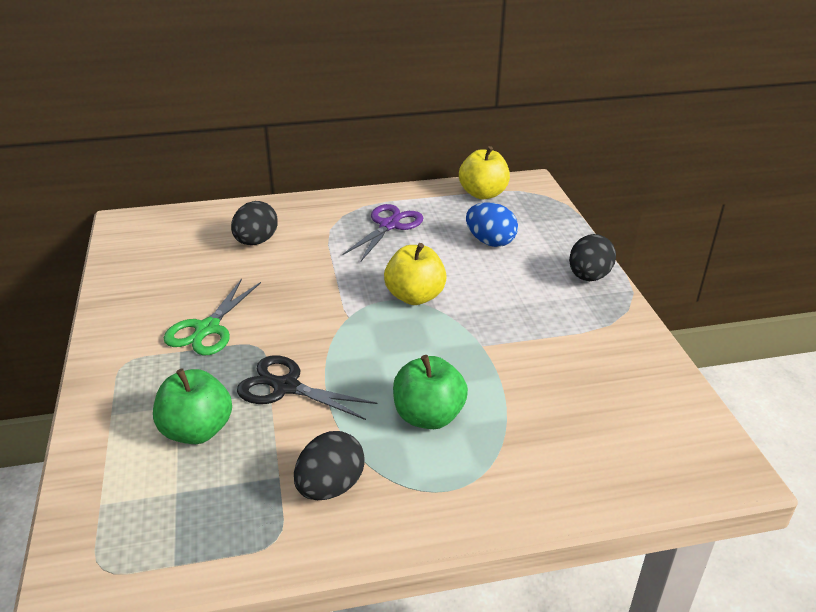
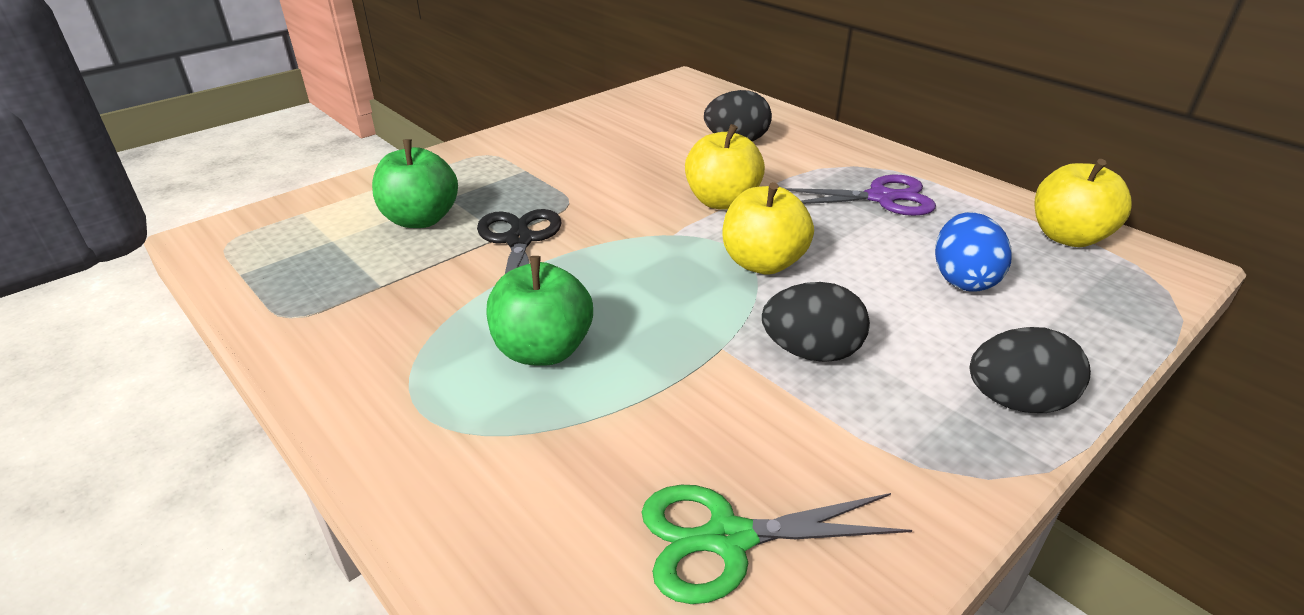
camera: 60 degrees right, 0 degrees up
green scissors [164,279,261,355] -> green scissors moved to [642,485,912,604]
black egg [294,431,365,500] -> black egg moved to [762,282,870,362]
none -> yellow apple [685,124,765,210]

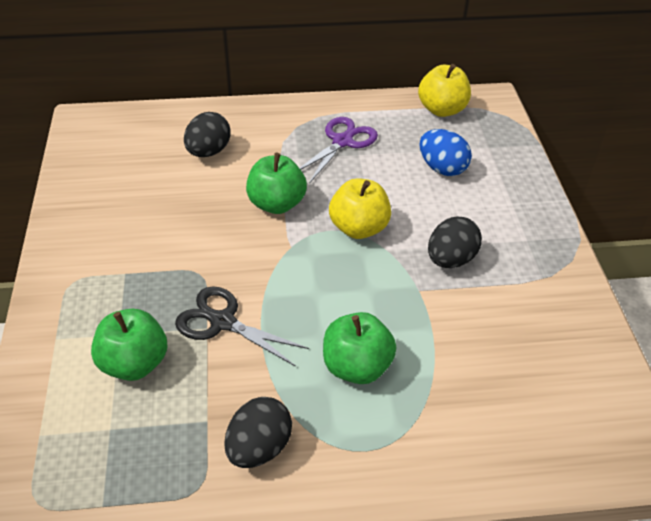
camera: 55 degrees left, 10 degrees up
green scissors [642,485,912,604] -> none
yellow apple [685,124,765,210] -> green apple [246,153,307,214]
black egg [970,327,1091,413] -> black egg moved to [224,397,292,468]

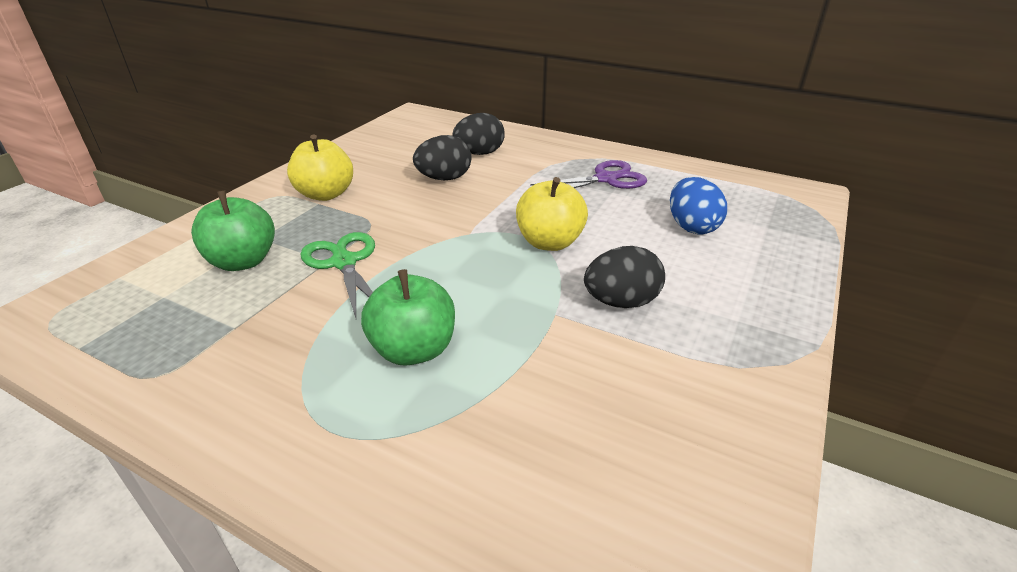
camera: 35 degrees right, 10 degrees down
black scissors [175,286,309,367] -> green scissors [301,232,375,318]
black egg [224,397,292,468] -> black egg moved to [413,135,472,180]
green apple [246,153,307,214] -> none
yellow apple [418,64,471,117] -> yellow apple moved to [287,134,353,201]

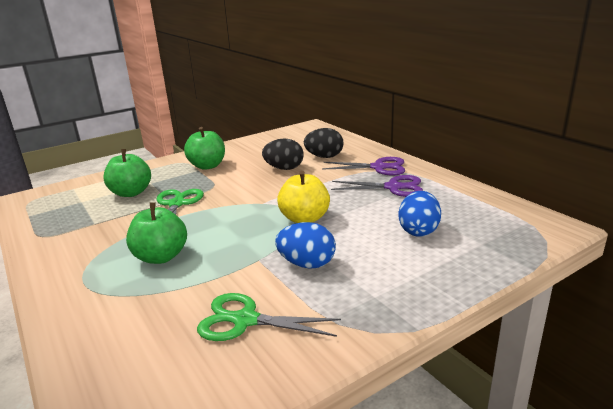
camera: 30 degrees right, 10 degrees down
yellow apple [287,134,353,201] -> green apple [184,127,225,170]
black egg [584,246,665,308] -> blue egg [275,222,336,269]
none -> green scissors [197,293,341,341]
none -> purple scissors [322,157,405,175]

